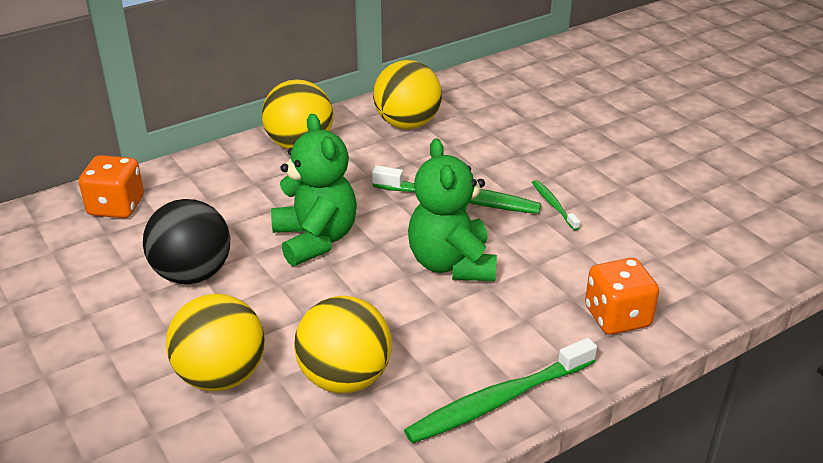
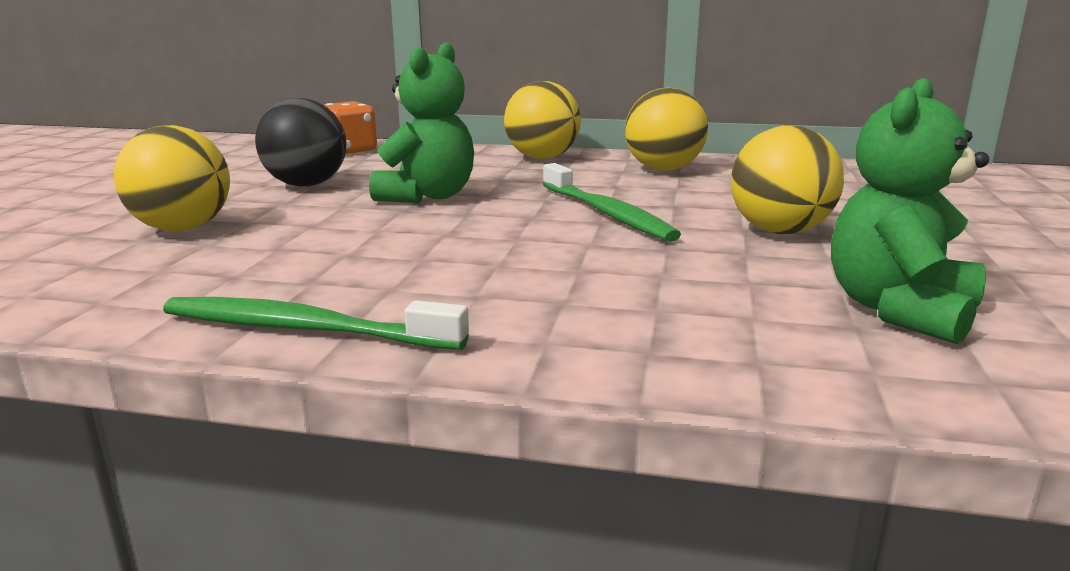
camera: 45 degrees right, 15 degrees down
yellow ball [294,296,392,393] -> yellow ball moved to [731,126,844,234]
green teddy bear [408,138,497,281] -> green teddy bear moved to [831,78,989,344]
green toothbrush [532,180,580,231] -> none
orange dice [585,258,659,335] -> none

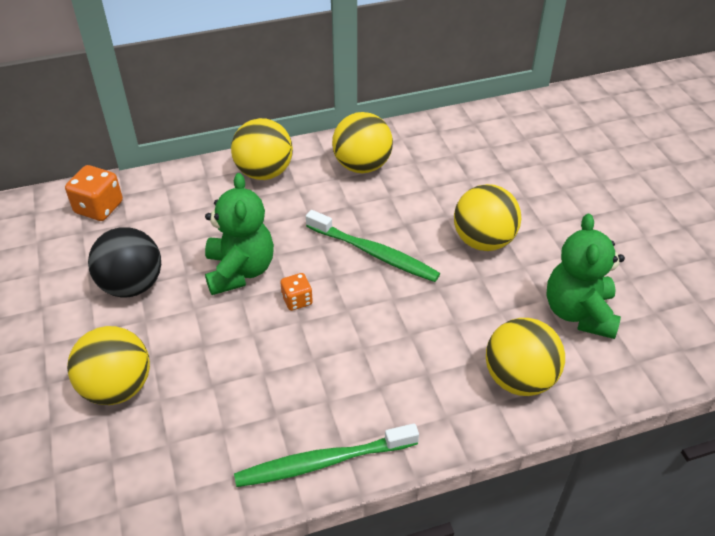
camera: 30 degrees left, 25 degrees up
none -> orange dice [280,273,313,311]
none -> yellow ball [486,318,565,396]

